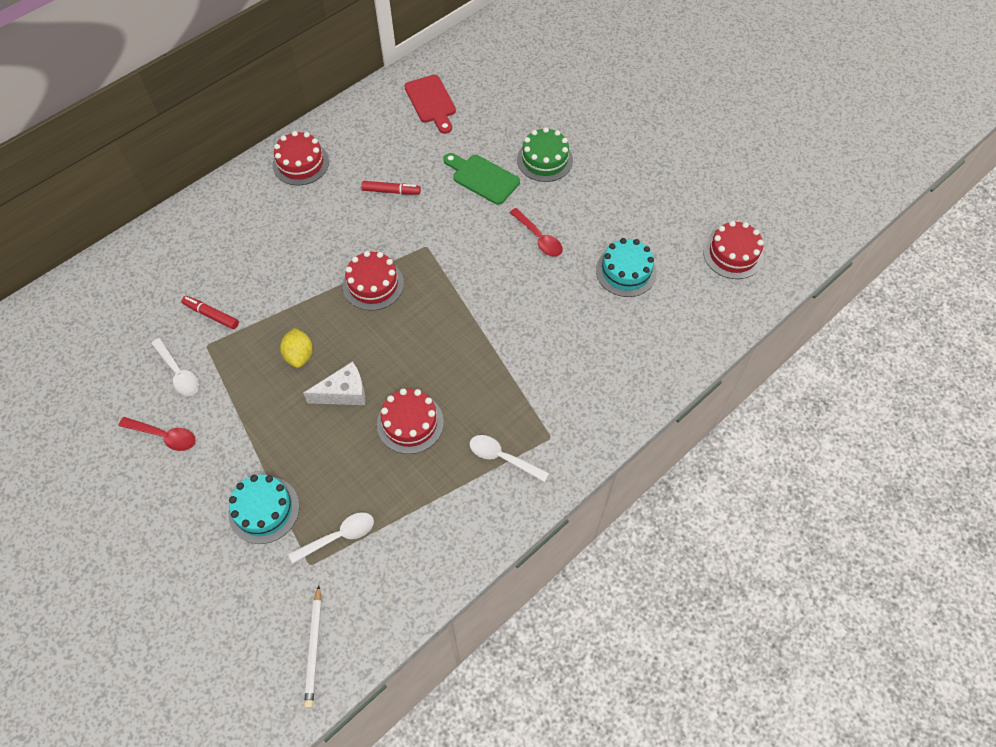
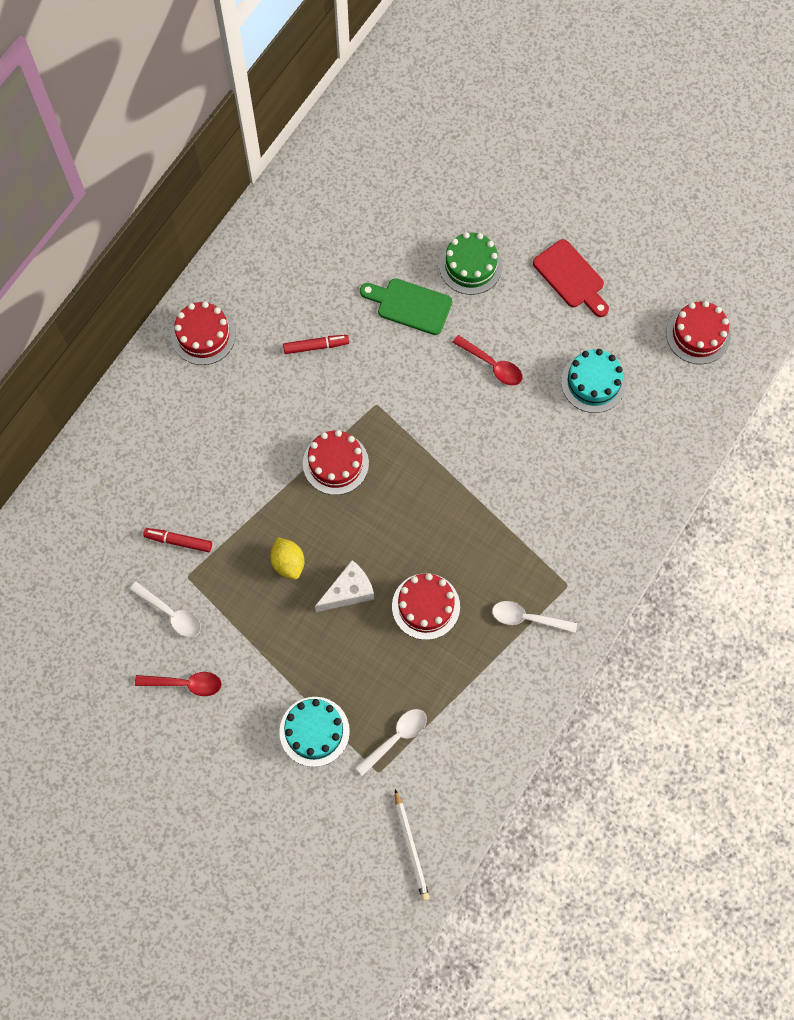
camera: 15 degrees left, 10 degrees up
red cutting board [404,75,456,134] -> red cutting board moved to [533,239,609,317]

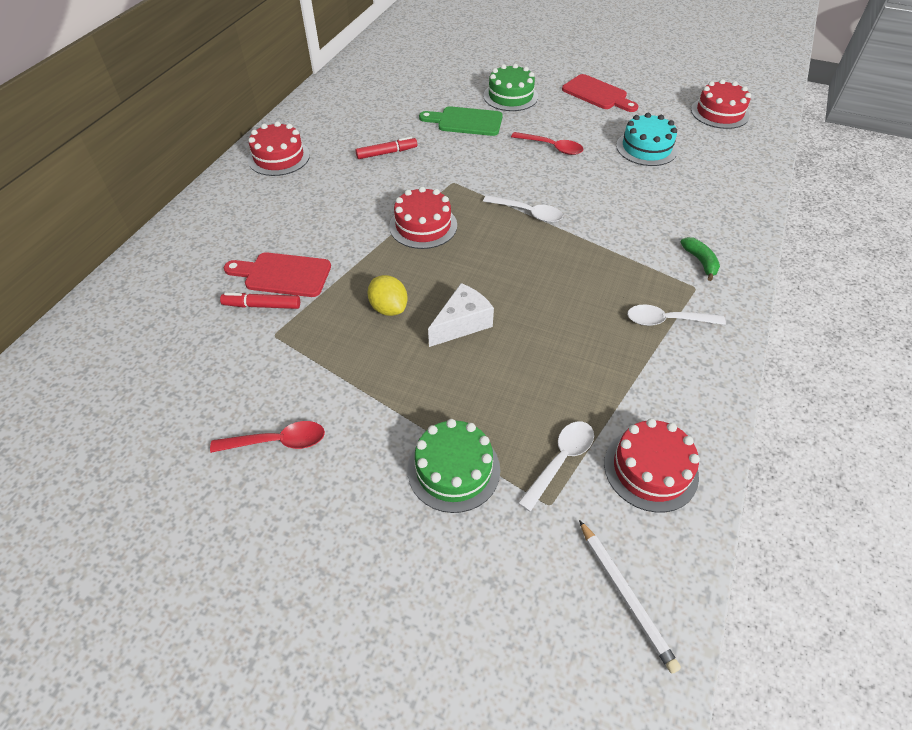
camera: 10 degrees left, 20 degrees down
white spoon [130,581,201,637] -> white spoon moved to [483,195,563,223]
turquoise cake [279,697,350,767] -> green cake [408,419,500,513]
red cake [392,573,460,640] -> red cake moved to [604,418,700,512]
none -> red cutting board [224,252,331,297]
none -> green banana [680,237,720,281]

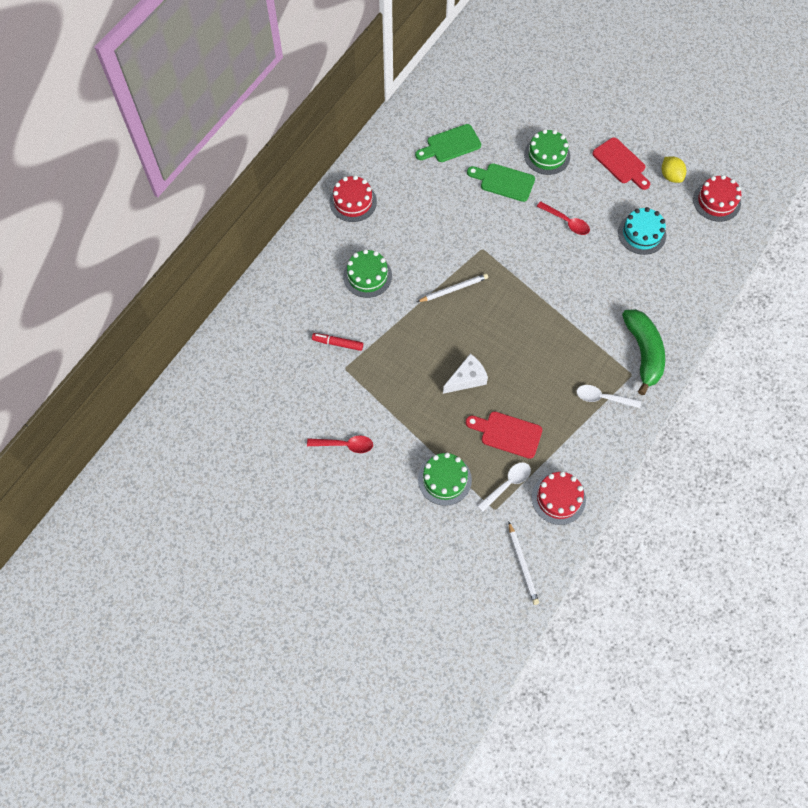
camera: 10 degrees right, 15 degrees up
red cutting board [224,252,331,297] -> red cutting board moved to [466,411,542,459]
red marker [355,137,417,159] -> none
yellow lemon [367,275,408,316] -> yellow lemon moved to [662,157,686,183]
red cake [389,186,457,249] -> white pencil [417,274,488,302]
white spoon [483,195,563,223] -> none
green banana [680,237,720,281] -> green banana [622,309,665,395], size x2.18
none -> green cake [343,249,392,298]
none -> green cutting board [415,124,481,162]

